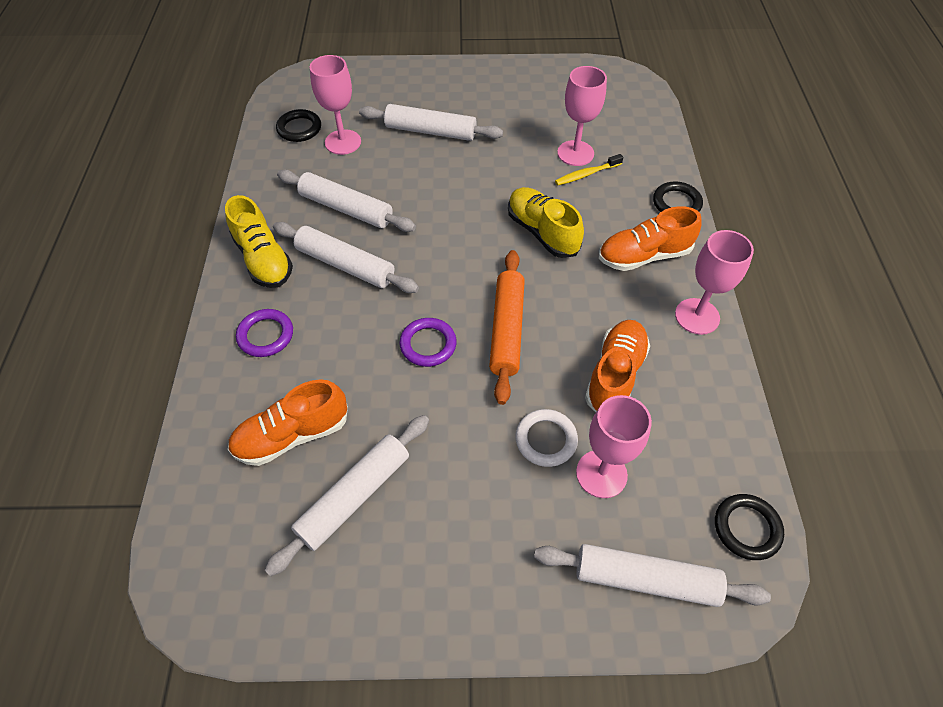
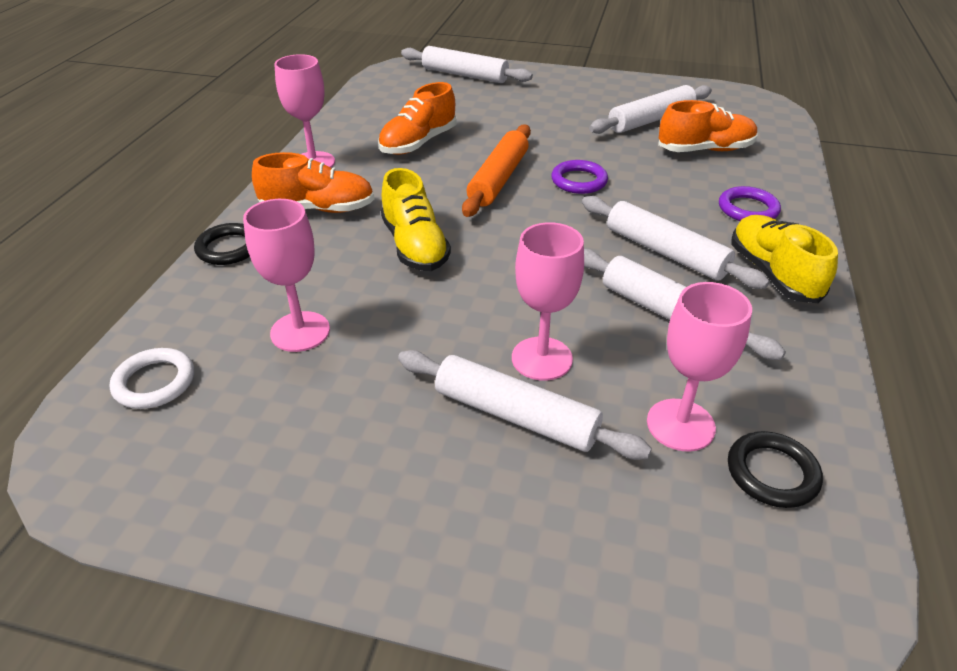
camera: 165 degrees left, 15 degrees down
white ring [515,409,578,467] -> white ring moved to [109,348,194,409]
yellow toothbrush [555,154,623,185] -> none
pink goblet [576,395,652,498] -> pink goblet moved to [512,222,584,381]
black ring [715,494,784,560] -> none

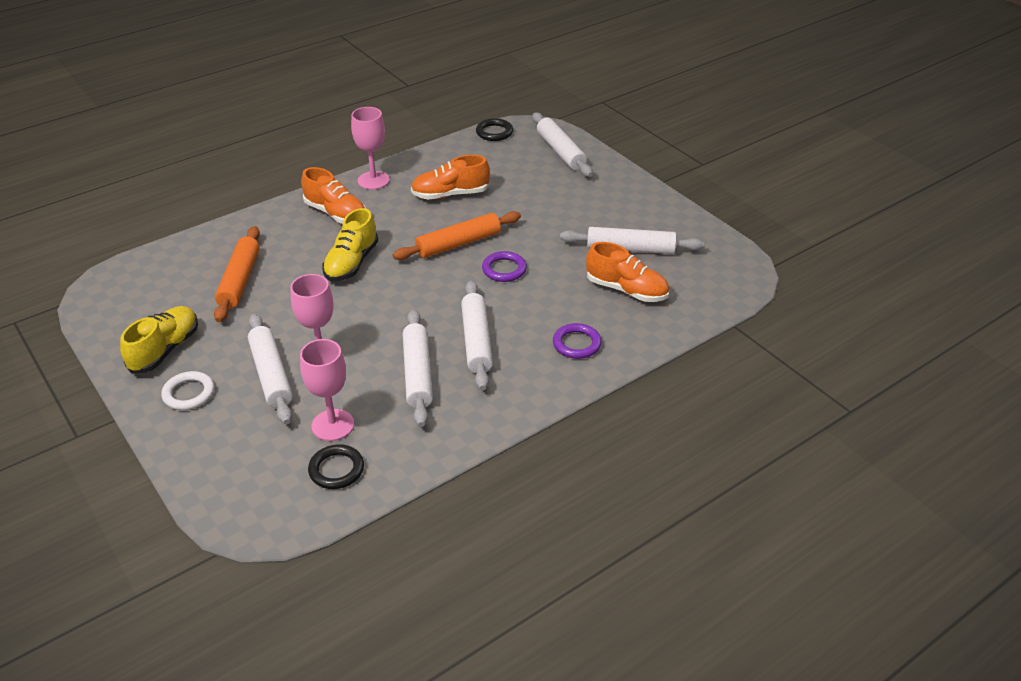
camera: 40 degrees right, 0 degrees up
white ring [109,348,194,409] -> white ring moved to [161,371,214,410]
black ring [194,223,250,265] -> black ring moved to [476,118,513,141]
pink goblet [243,199,330,352] -> orange rolling pin [214,226,260,322]
yellow shoe [731,215,838,303] -> yellow shoe moved to [120,306,198,373]

